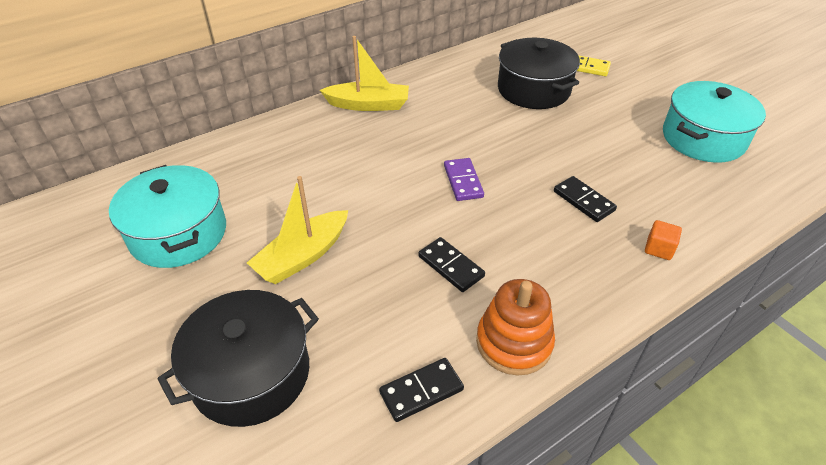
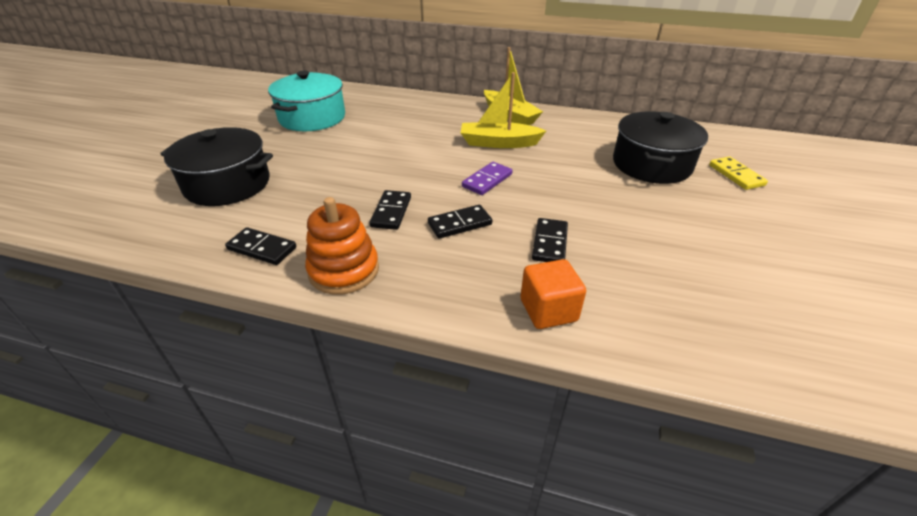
camera: 50 degrees right, 5 degrees down
yellow boat [247,176,348,284] -> yellow boat moved to [461,72,546,148]
orange cube [645,220,682,260] -> orange cube [521,259,586,329], size x1.54
turquoise pot [663,81,766,163] -> none
none -> black domino [428,205,492,239]

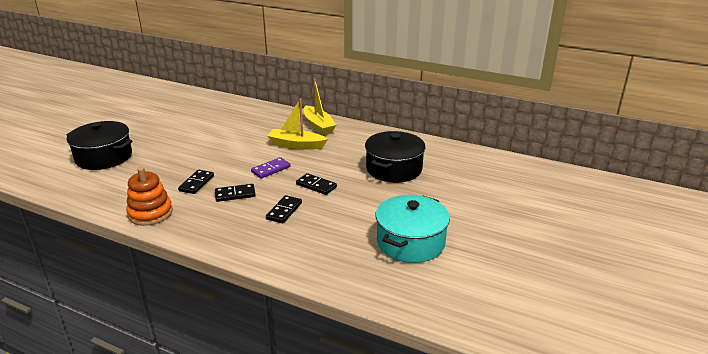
camera: 10 degrees right, 10 degrees down
black domino [225,227,296,265] -> black domino moved to [296,173,337,195]
turquoise pot [268,71,345,131] -> turquoise pot moved to [375,195,450,263]
orange cube [521,259,586,329] -> none
yellow domino [709,157,768,190] -> none

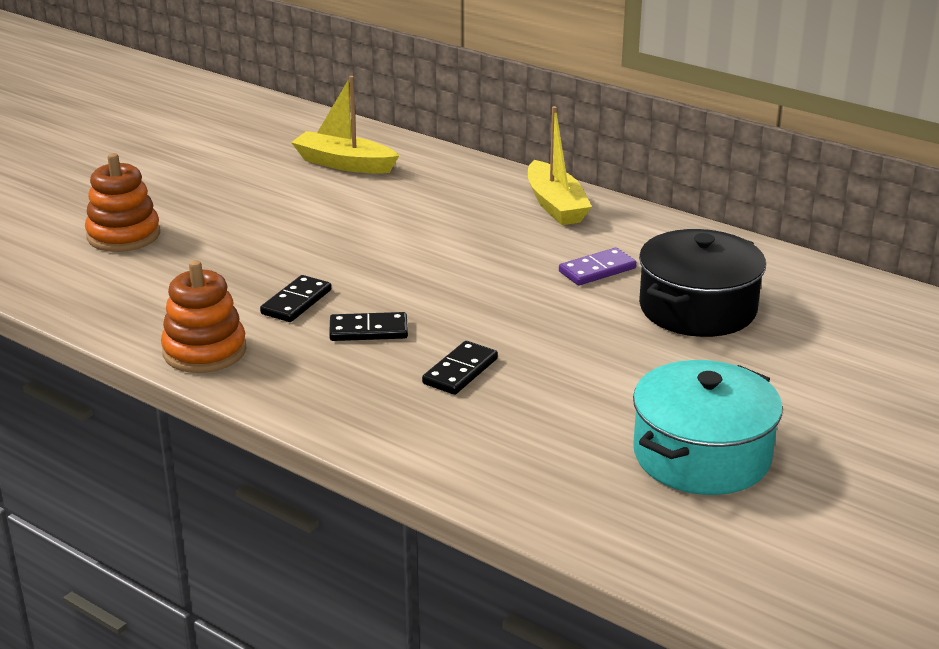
camera: 10 degrees right, 0 degrees up
black pot [66,121,133,170] -> orange stacking toy [85,153,160,252]
purple domino [251,157,291,179] -> purple domino moved to [559,248,637,285]
yellow boat [267,98,328,149] -> yellow boat moved to [291,76,399,174]
black domino [296,173,337,195] -> none

